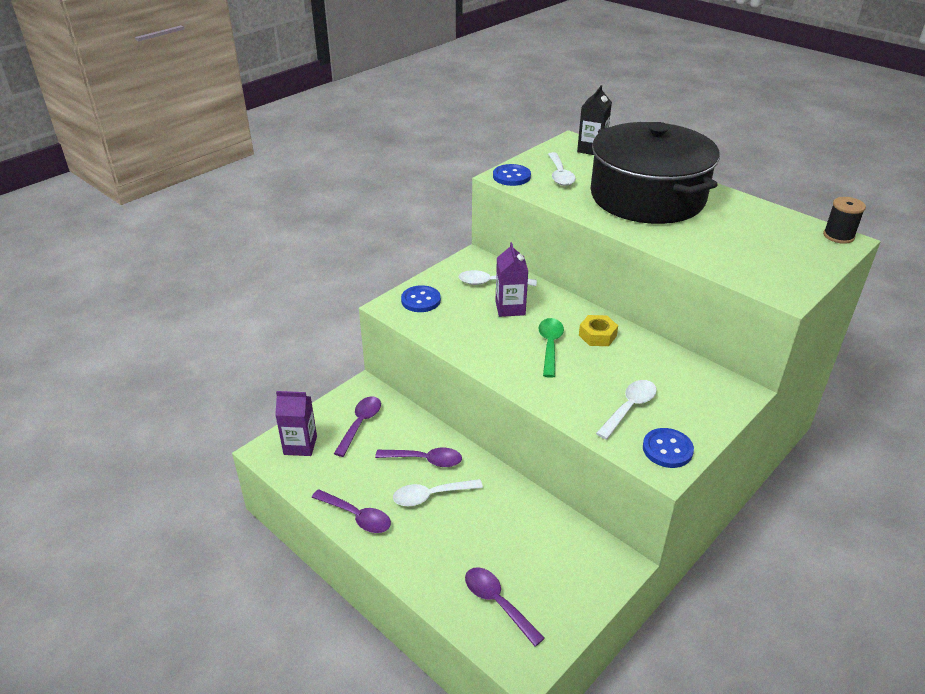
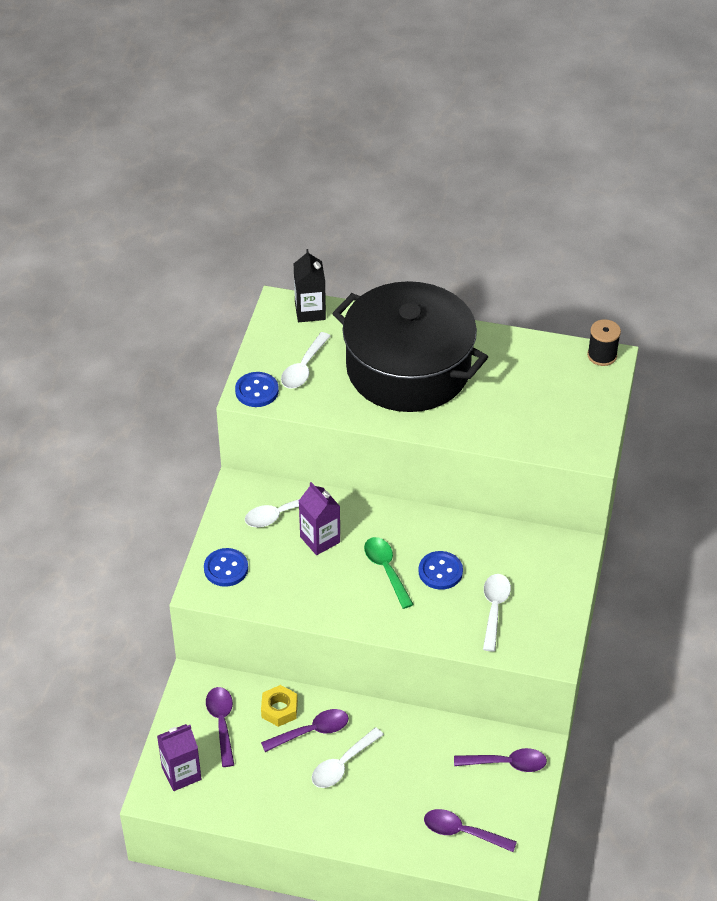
camera: 30 degrees left, 10 degrees up
purple spoon [312,489,391,533] -> purple spoon moved to [454,748,547,772]
white spoon [548,152,576,186] -> white spoon turned 60 degrees clockwise [281,332,330,389]
yellow nut [579,315,618,346] -> yellow nut moved to [261,685,298,727]
blue button [643,428,694,468] -> blue button moved to [419,551,463,590]

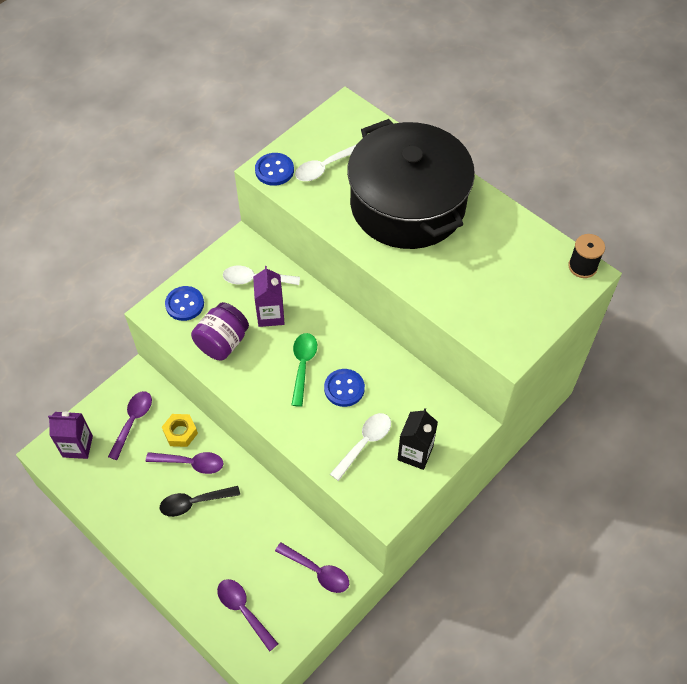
camera: 30 degrees right, 10 degrees up
black carton [294,249,326,322] -> black carton moved to [397,408,438,470]
white spoon [312,727,384,788] -> black spoon [160,486,240,517]
none -> purple jar [191,302,249,360]

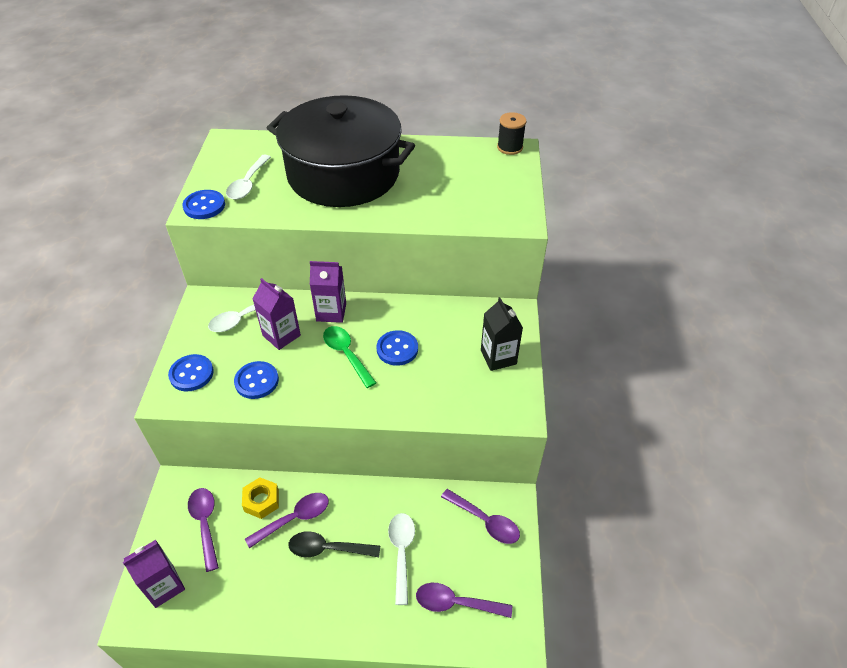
camera: 40 degrees left, 10 degrees down
black spoon [160,486,240,517] -> black spoon turned 60 degrees clockwise [289,531,380,557]
purple jar [191,302,249,360] -> blue button [234,361,279,399]
purple spoon [275,542,349,593] -> purple spoon turned 45 degrees clockwise [441,489,520,544]
white spoon [330,413,391,481] -> white spoon moved to [388,513,415,605]
none -> purple carton [310,261,346,323]

